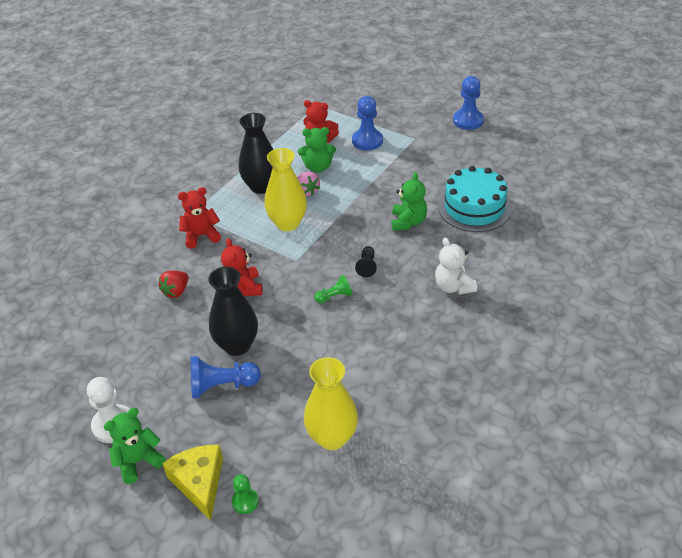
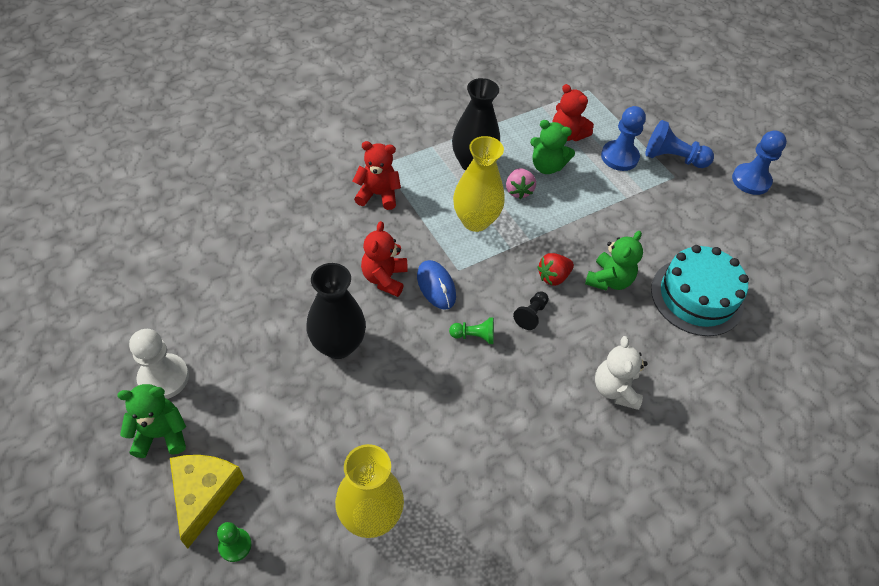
camera: 20 degrees right, 10 degrees up
red strawberry [159,271,188,298] -> red strawberry moved to [537,253,574,286]
blue pawn [191,356,261,398] -> blue pawn moved to [645,120,714,168]
none -> blue mouse [417,260,456,310]

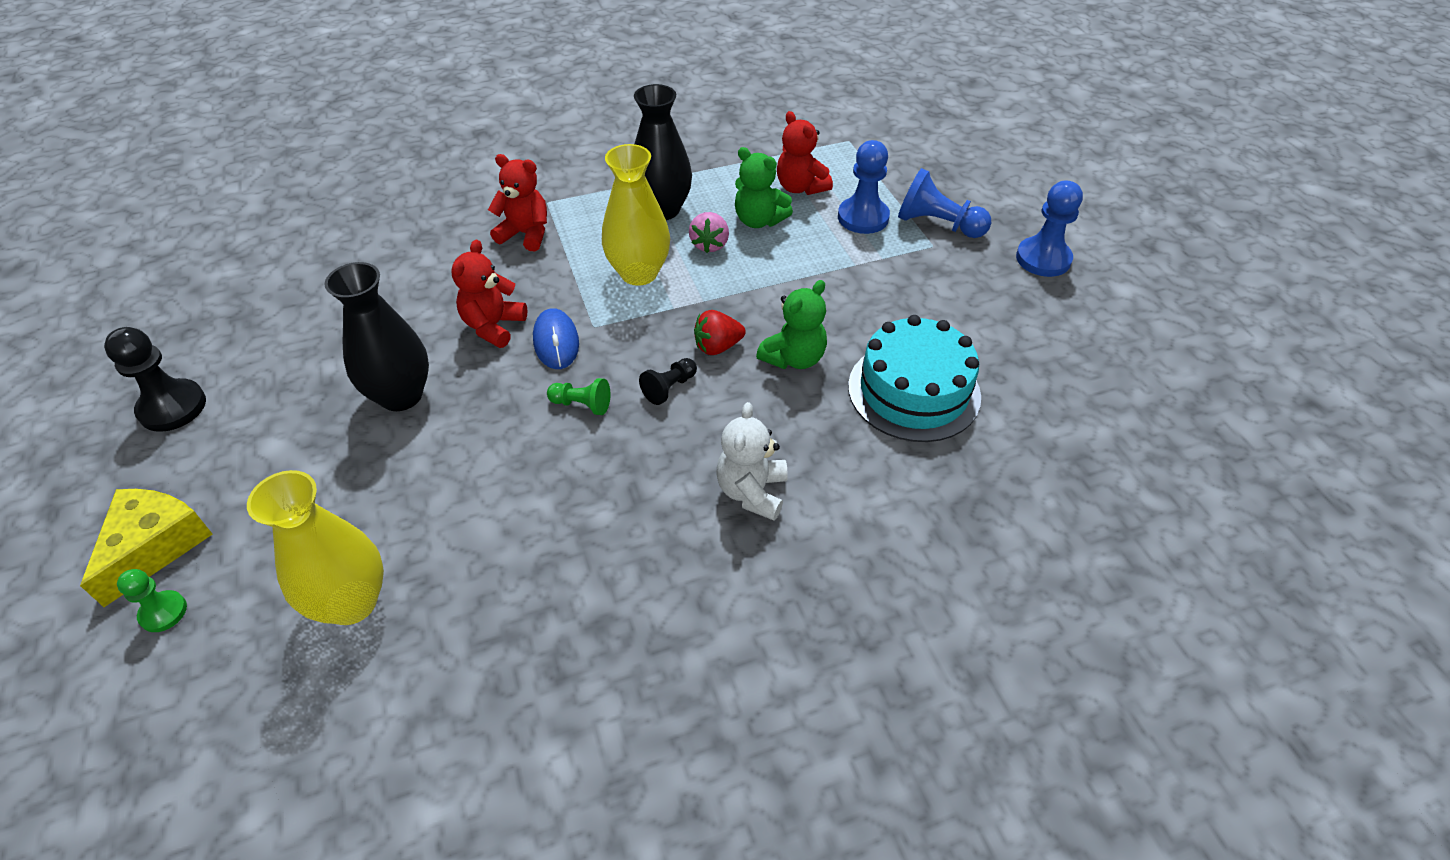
camera: 15 degrees right, 5 degrees down
green teddy bear [117,384,186,458] -> none
white pawn [129,329,189,399] -> black pawn [104,327,206,432]

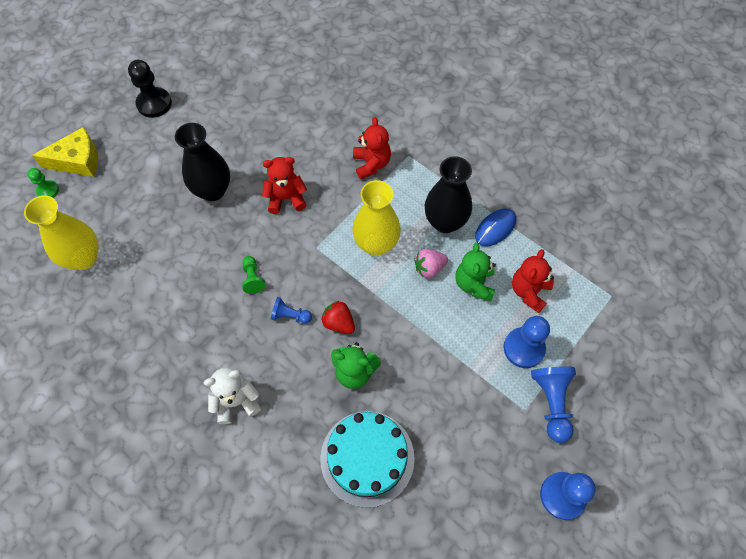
camera: 60 degrees right, 15 degrees up
blue mouse [533,308,579,369] -> blue mouse moved to [475,208,516,246]
black pawn [639,358,697,405] -> blue pawn [271,297,312,324]

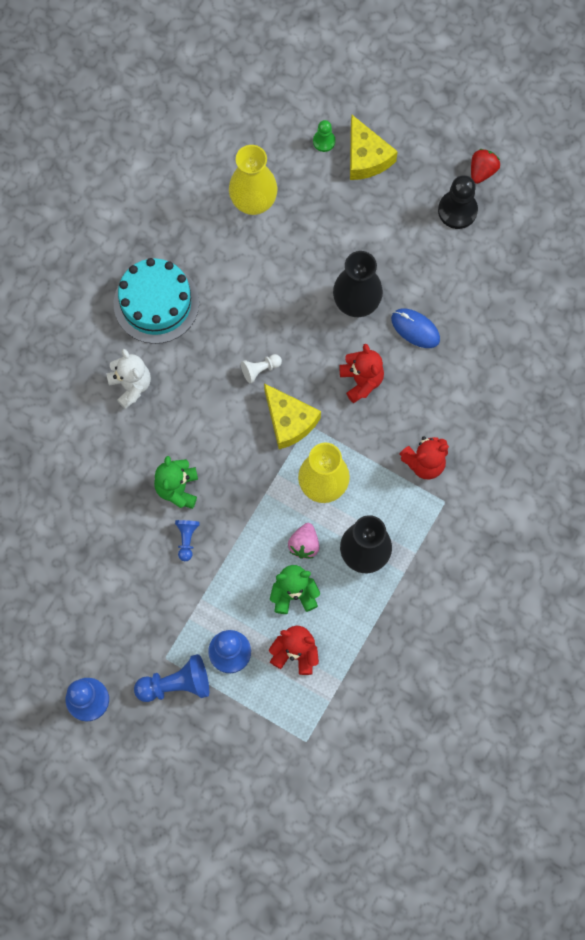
camera: 80 degrees right, 10 degrees up
green pawn [242,256,266,294] -> white pawn [241,354,282,383]
blue pawn [271,297,312,324] -> blue pawn moved to [175,520,200,561]
turquoise cake [320,411,415,508] -> turquoise cake moved to [114,258,199,344]
red strawberry [321,301,355,334] -> red strawberry moved to [471,149,500,184]
pink strawberry [414,249,448,278] -> pink strawberry turned 135 degrees counterclockwise [288,523,319,559]
blue mouse [475,208,516,246] -> blue mouse moved to [391,309,440,348]
none -> yellow cheese [264,383,321,449]

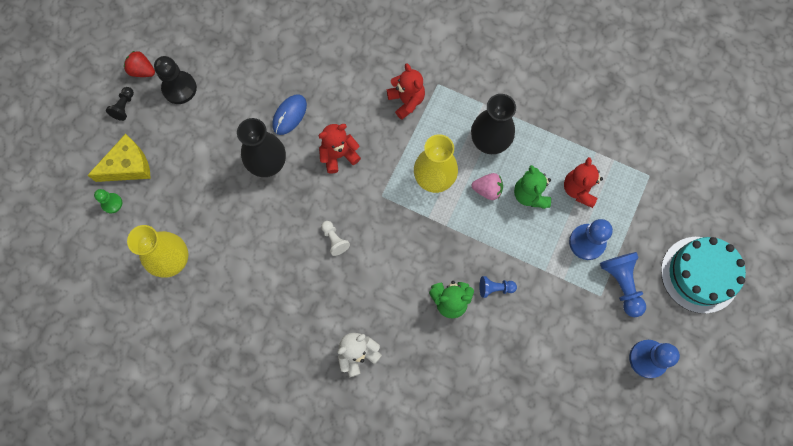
camera: 95 degrees left, 0 degrees up
turquoise cake [114,258,199,344] -> turquoise cake moved to [661,237,746,314]
yellow cheese [264,383,321,449] -> none
none -> black pawn [106,87,134,121]

